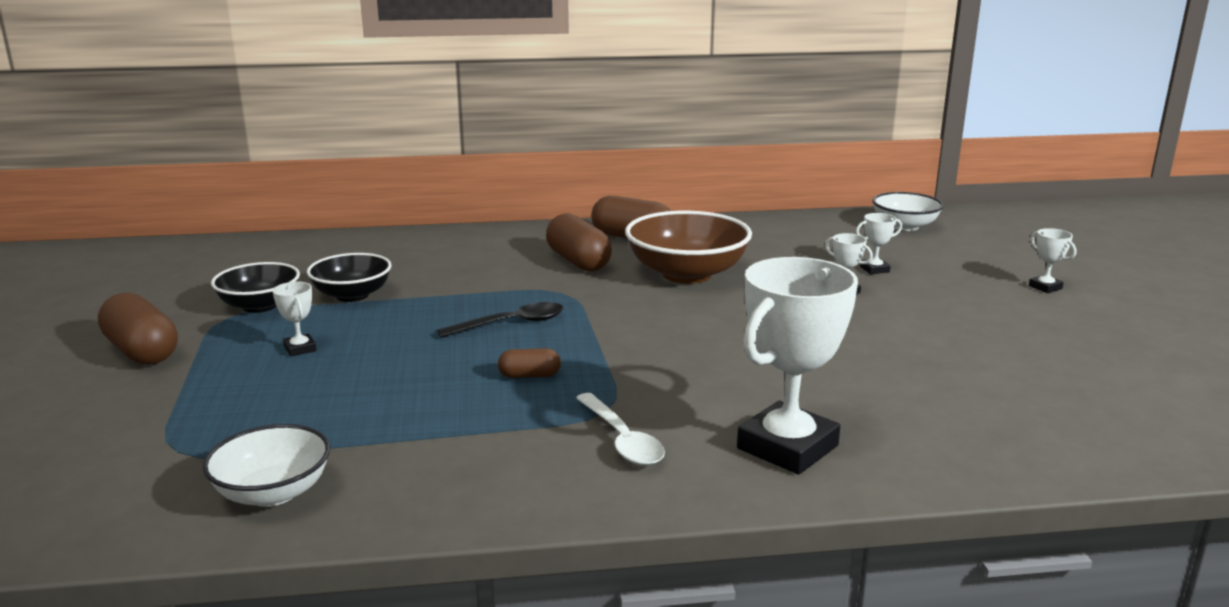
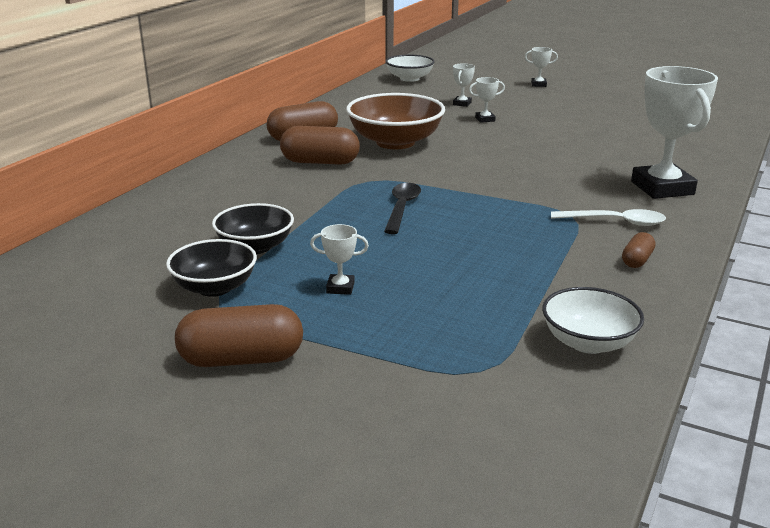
camera: 55 degrees left, 5 degrees up
brown capsule [498,348,561,378] -> brown capsule moved to [622,232,655,268]

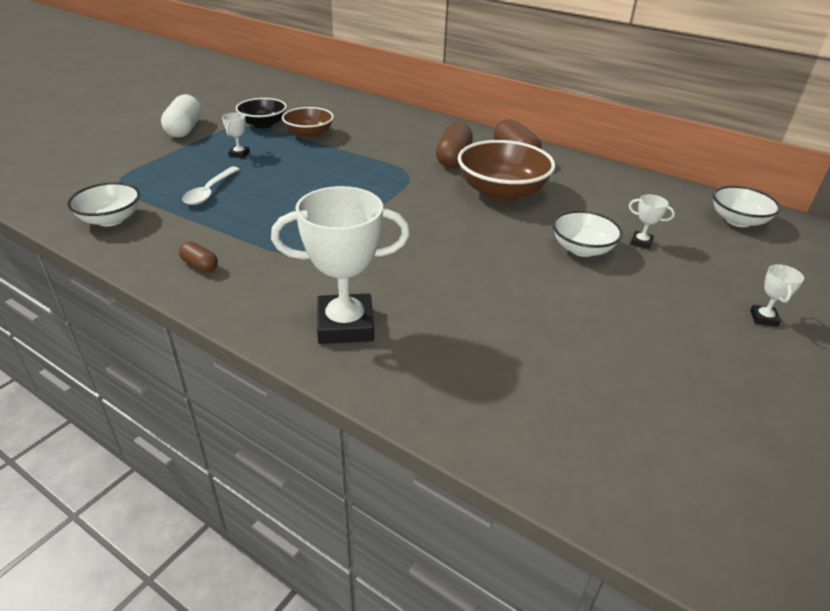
camera: 95 degrees right, 10 degrees up
brown capsule [175,304,303,367] -> white capsule [161,94,202,138]
black bowl [212,203,294,254] -> brown bowl [282,107,334,139]
black spoon [384,183,421,234] -> none
white trophy [469,77,505,123] -> white bowl [553,211,623,257]
white spoon [551,209,666,226] -> white spoon moved to [182,167,239,205]

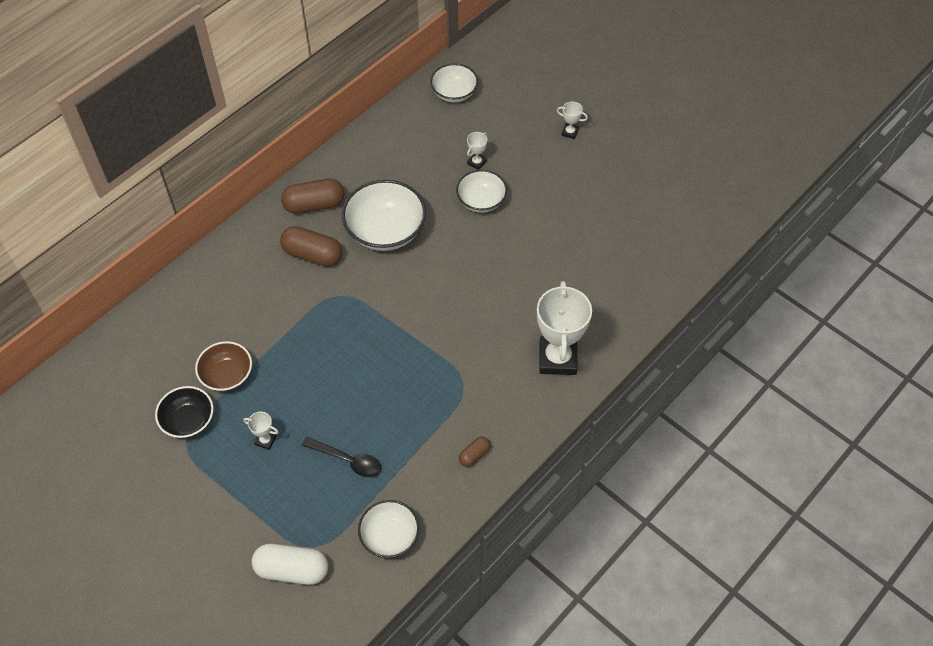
camera: 80 degrees left, 20 degrees up
white capsule [161,94,202,138] -> white capsule moved to [252,543,328,585]
white spoon [182,167,239,205] -> black spoon [302,437,381,477]
brown bowl [458,140,555,202] -> white bowl [342,180,426,251]

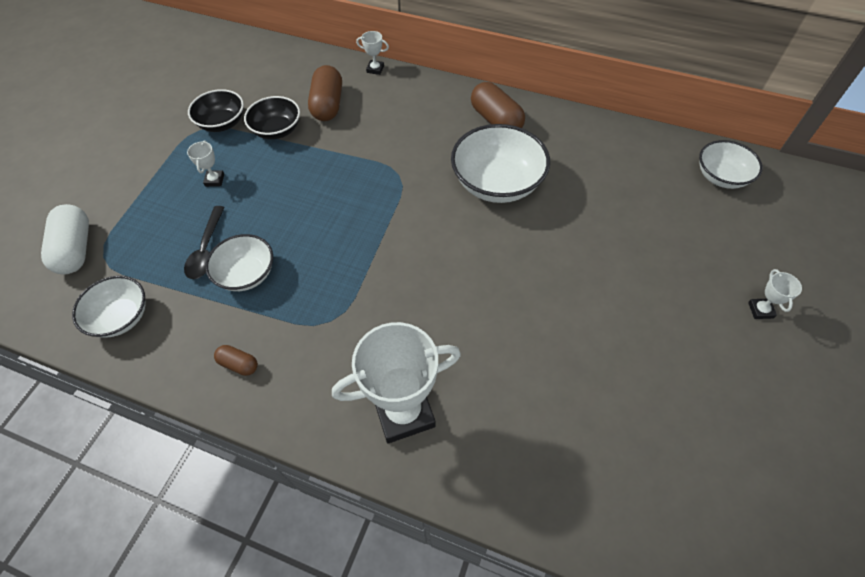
camera: 70 degrees right, 0 degrees up
brown bowl [195,341,252,392] -> black bowl [244,96,300,139]
brown capsule [280,226,342,267] -> brown capsule moved to [308,65,342,121]
white bowl [456,170,507,213] -> white bowl moved to [205,234,273,291]
white trophy [467,132,487,170] -> white trophy moved to [356,31,389,75]

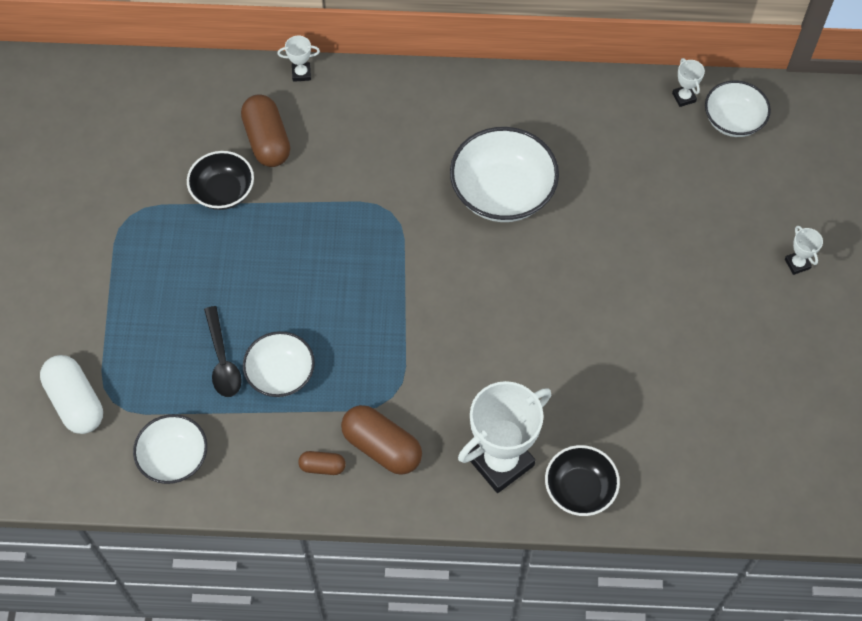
camera: 20 degrees left, 5 degrees up
white trophy [187,141,224,187] -> white trophy moved to [672,58,705,107]
black bowl [188,89,244,132] -> black bowl moved to [545,445,620,516]
brown capsule [471,82,525,128] -> brown capsule moved to [341,405,422,475]

